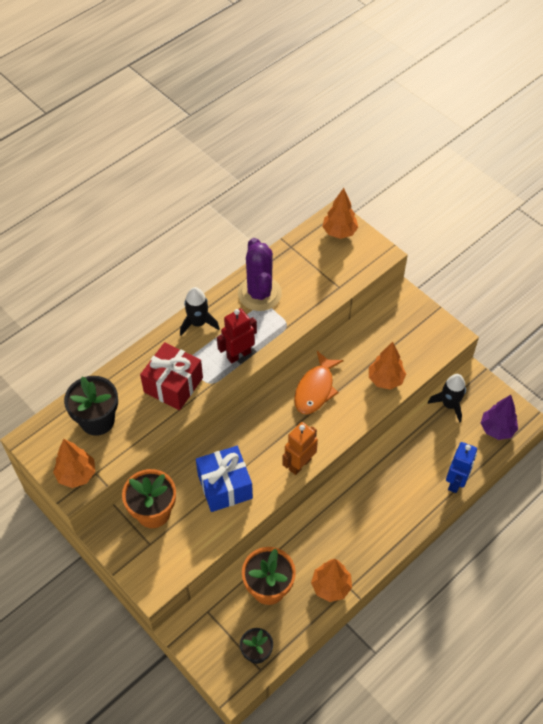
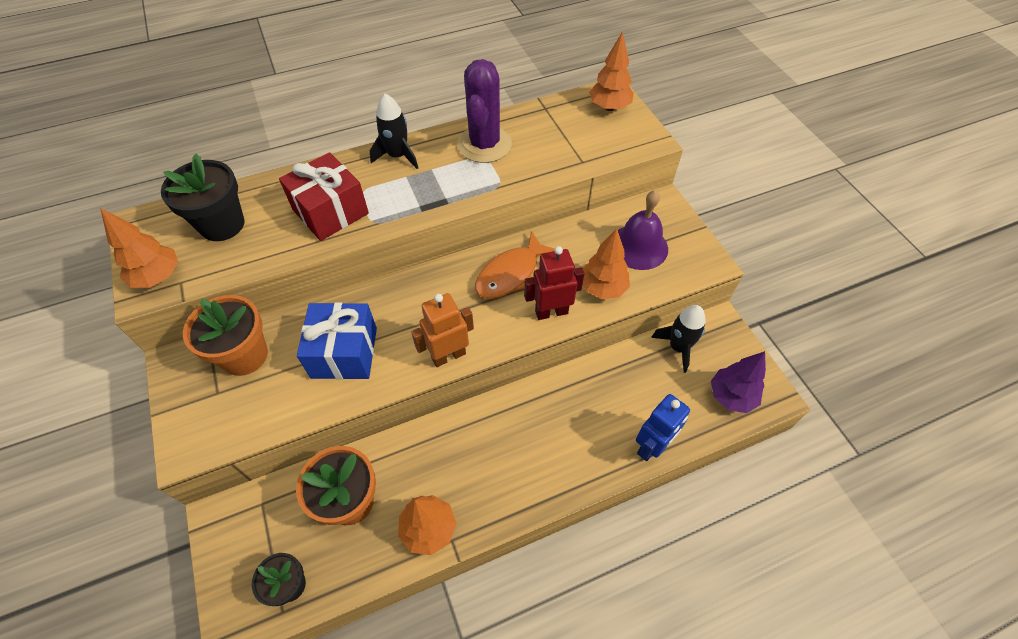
camera: 20 degrees right, 0 degrees up
red robot [217,309,257,364] -> red robot moved to [524,246,584,320]
none -> purple bell [618,190,668,270]

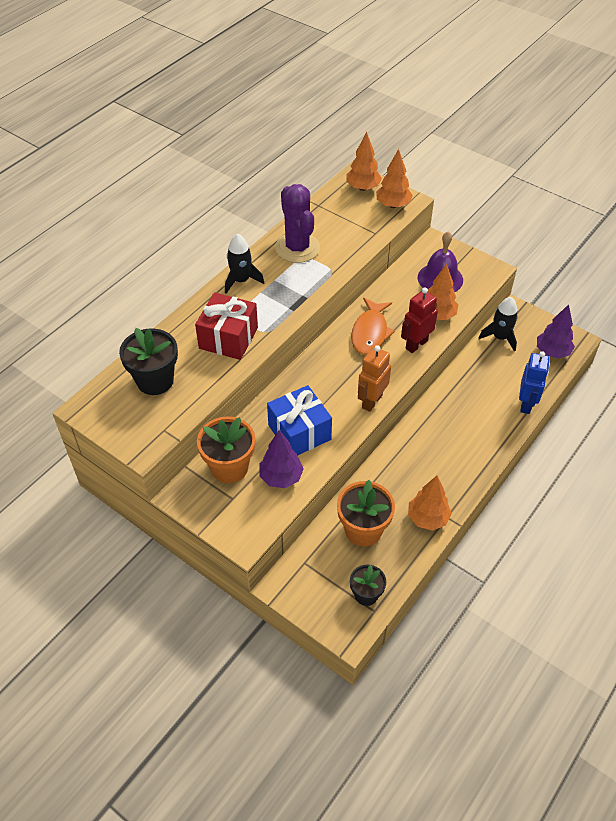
camera: 30 degrees left, 5 degrees down
orange tree [100,208,178,288] -> orange tree moved to [376,149,413,208]
none -> purple tree [259,430,304,488]

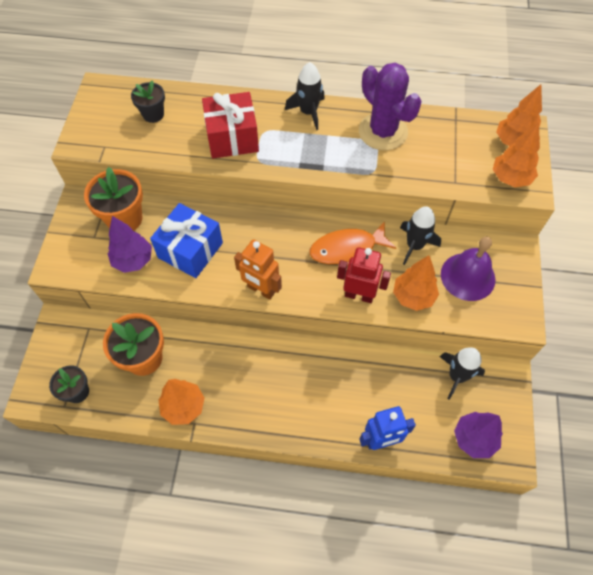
camera: 60 degrees right, 10 degrees up
black flower pot [119,328,178,395] -> black flower pot [131,80,165,123], size x0.61
purple cactus [275,184,320,263] -> purple cactus turned 75 degrees counterclockwise [359,63,422,150]
orange robot [358,345,391,412] -> orange robot turned 150 degrees counterclockwise [234,239,282,300]
none -> black rocket [400,206,441,265]

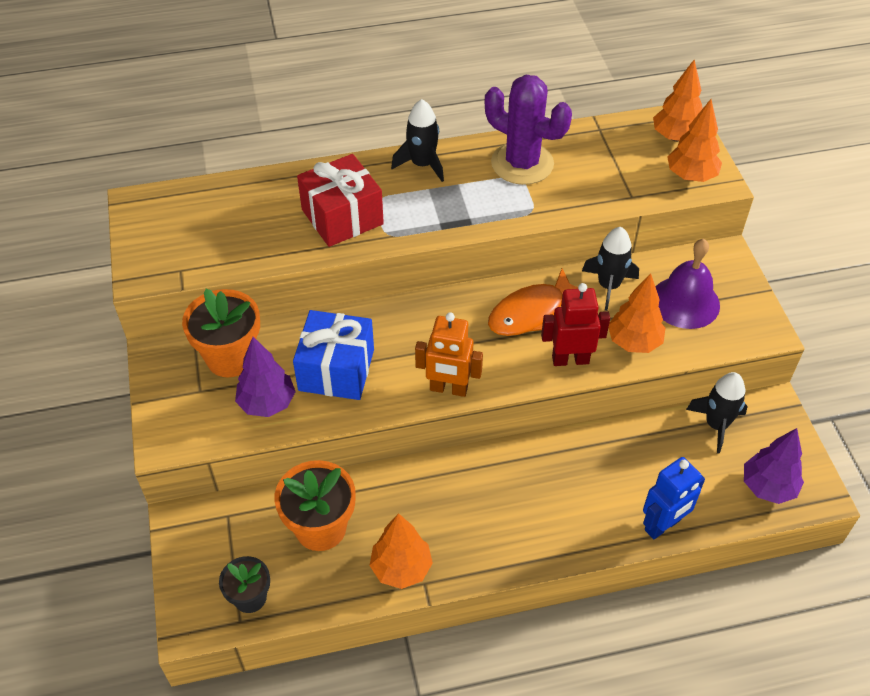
camera: 20 degrees left, 10 degrees down
black flower pot [131,80,165,123] -> none

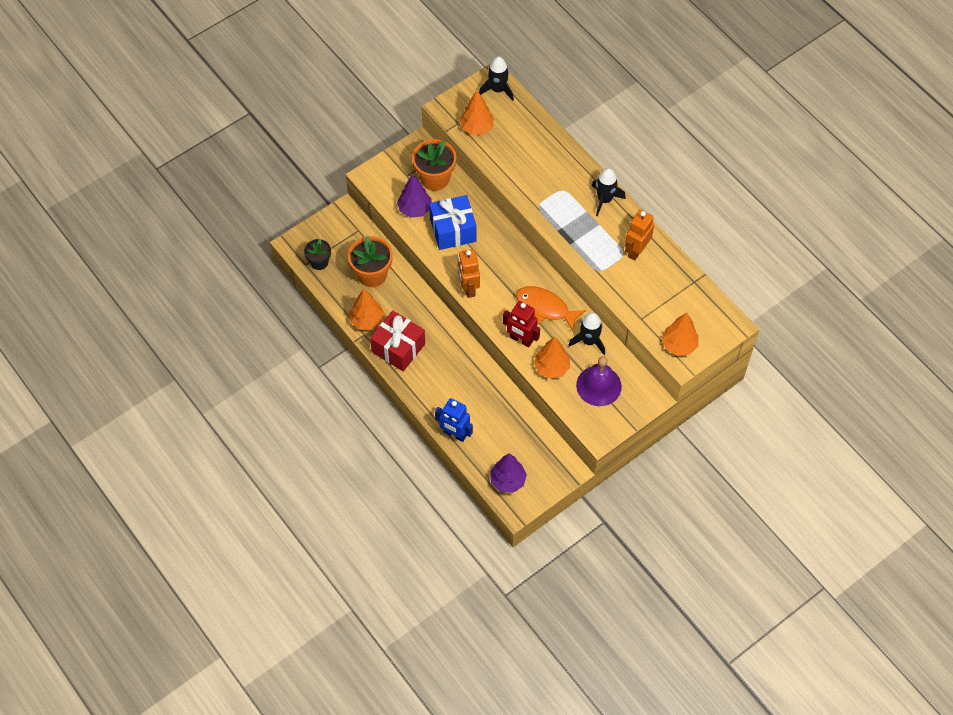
camera: 65 degrees right, 10 degrees up
red gift [297,154,384,247] -> red gift moved to [370,310,425,371]
purple cactus [485,75,572,185] -> orange robot [625,210,654,261]
red robot [541,283,610,366] -> red robot turned 150 degrees clockwise [503,301,540,347]
orange tree [653,60,703,142] -> orange tree moved to [459,90,494,135]
black rocket [686,372,748,454] -> black rocket moved to [479,56,514,101]

